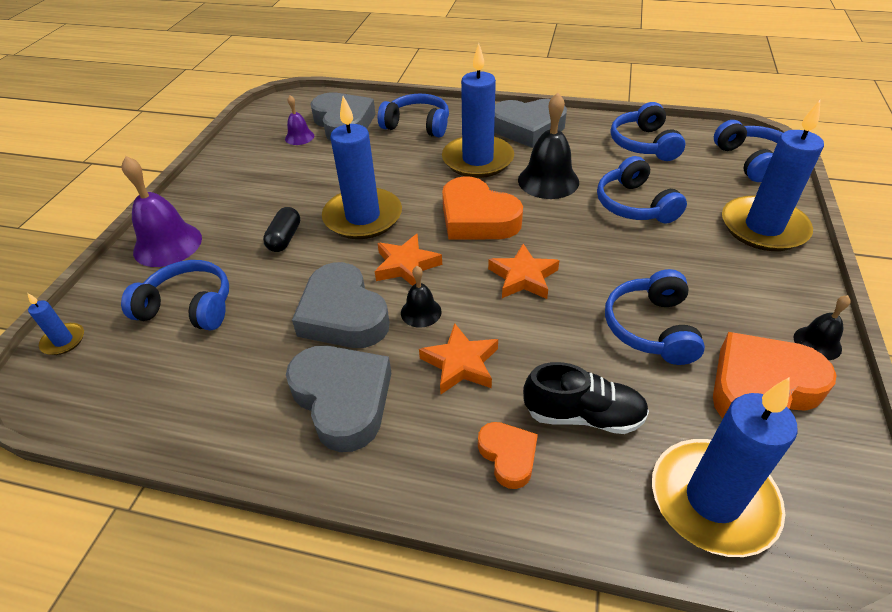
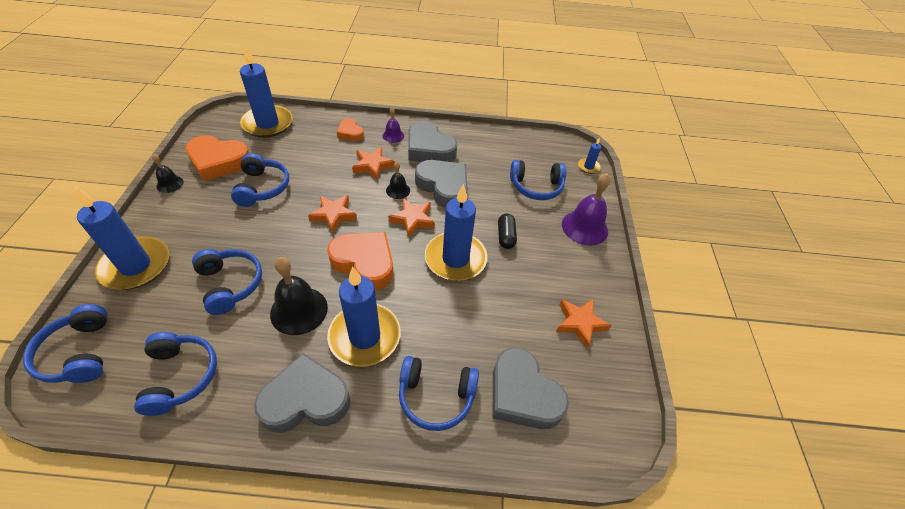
camera: 165 degrees right, 5 degrees up
purple bell [285,95,314,145] -> purple bell moved to [382,107,404,143]
black shoe [523,362,649,434] -> none
orange heart [713,332,837,418] -> orange heart turned 45 degrees clockwise [185,135,249,181]
none -> orange star [556,299,611,348]

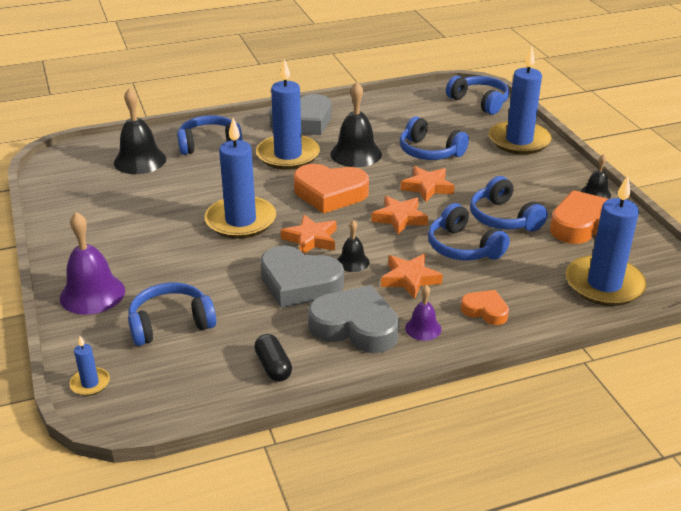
camera: 160 degrees right, 15 degrees down
blue headphones [134,332,217,416] -> blue headphones moved to [428,203,510,260]
grey heart [493,348,569,429] -> black bell [114,88,166,174]
black capsule [498,213,517,249] -> black capsule moved to [254,334,292,382]
orange star [556,299,611,348] -> orange star moved to [401,166,455,202]

